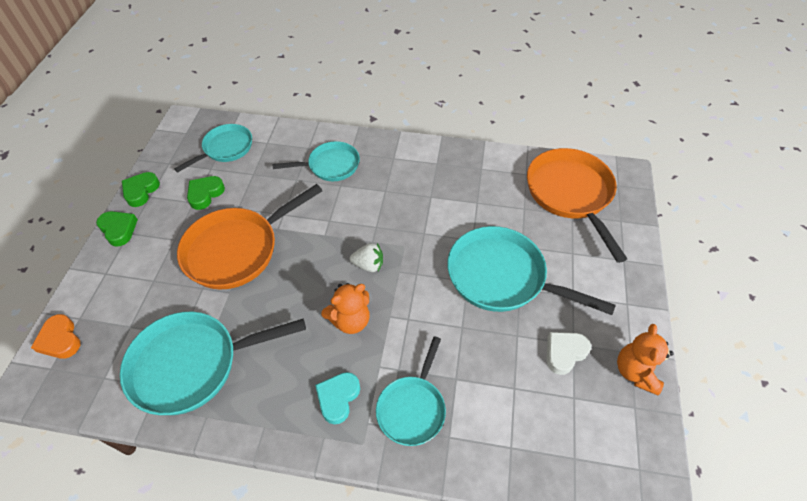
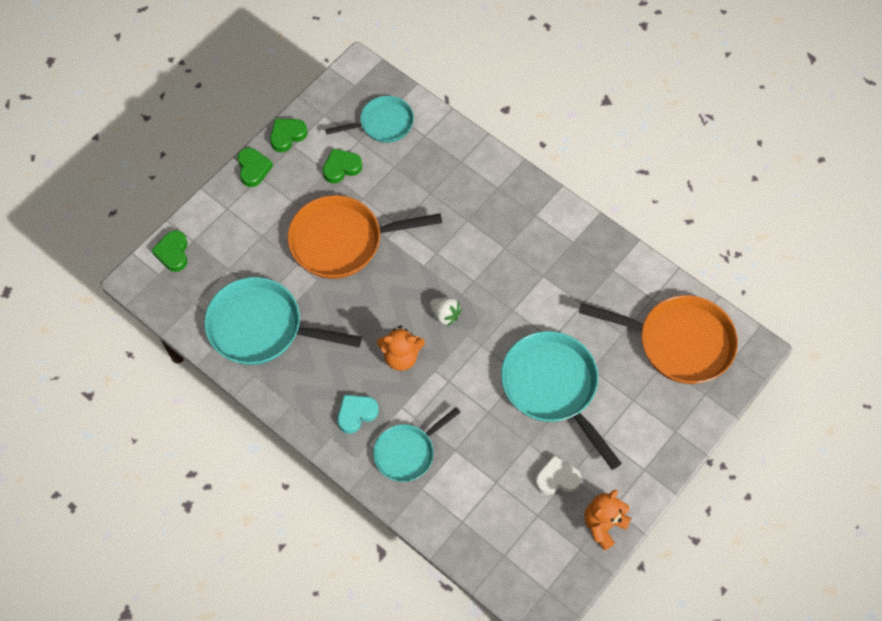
camera: 30 degrees right, 10 degrees up
orange heart [31,314,81,359] -> green heart [151,230,188,272]
turquoise pan [272,141,360,181] -> none
orange pan [527,148,627,263] -> orange pan turned 90 degrees clockwise [579,295,738,384]

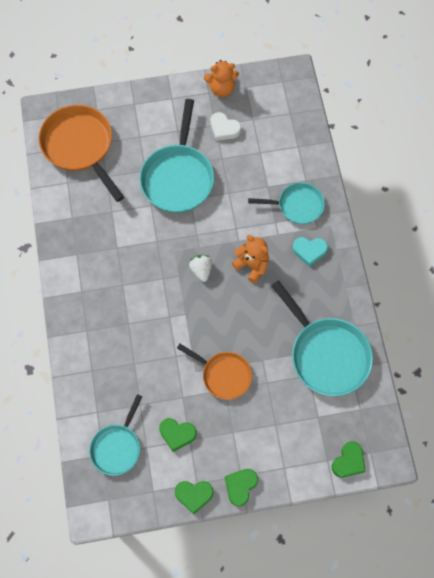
camera: 140 degrees left, 5 degrees up
orange pan [288,195,442,279] -> orange pan [177,344,252,400], size x0.61
turquoise pan [325,96,414,143] -> turquoise pan turned 90 degrees counterclockwise [89,394,142,476]

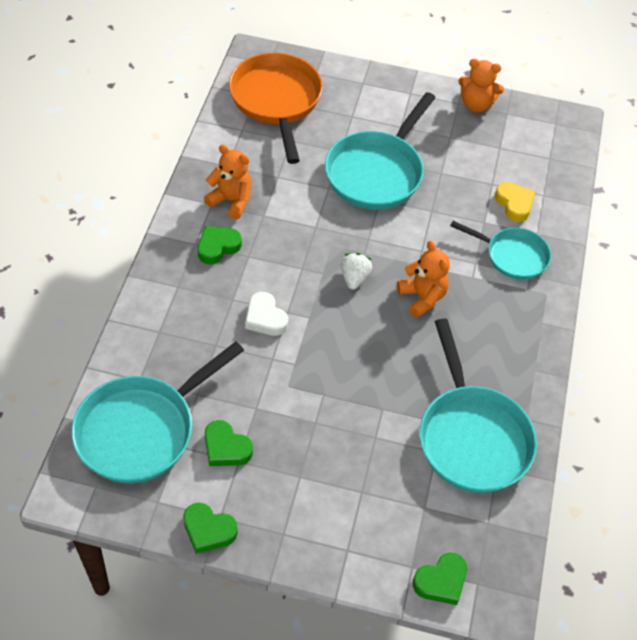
camera: 20 degrees right, 15 degrees down
turquoise pan [89,394,142,476] -> turquoise pan [72,341,244,483], size x1.65
orange pan [177,344,252,400] -> none
white heart [210,112,241,141] -> white heart moved to [245,292,288,336]
green heart [225,469,258,506] -> green heart moved to [198,226,242,264]
turquoise heart [292,237,328,267] -> none
none -> orange teddy bear [204,145,252,219]
none -> yellow heart [495,182,535,222]

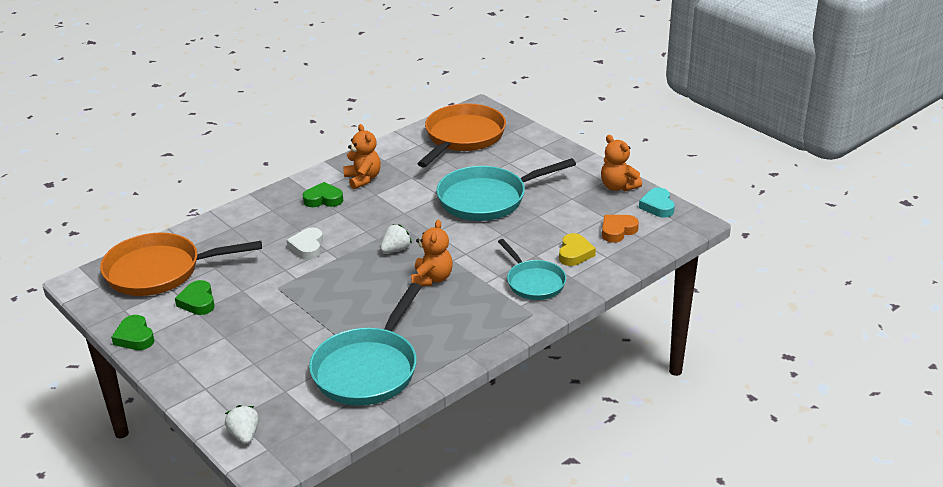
camera: 40 degrees right, 20 degrees down
turquoise pan [72,341,244,483] -> orange pan [100,233,262,296]
green heart [413,552,467,605] -> white strawberry [225,405,259,444]
none -> orange heart [602,215,639,243]
none -> turquoise heart [639,188,675,218]

